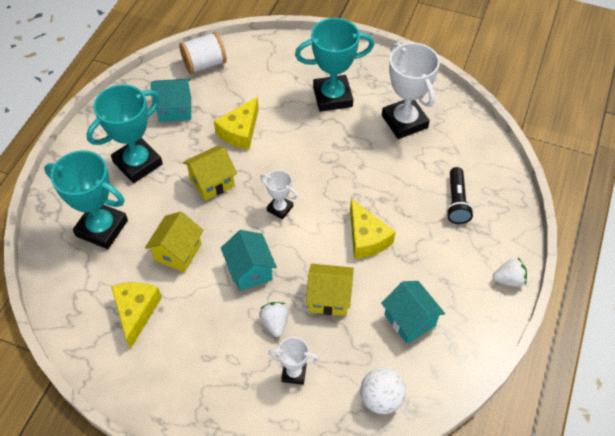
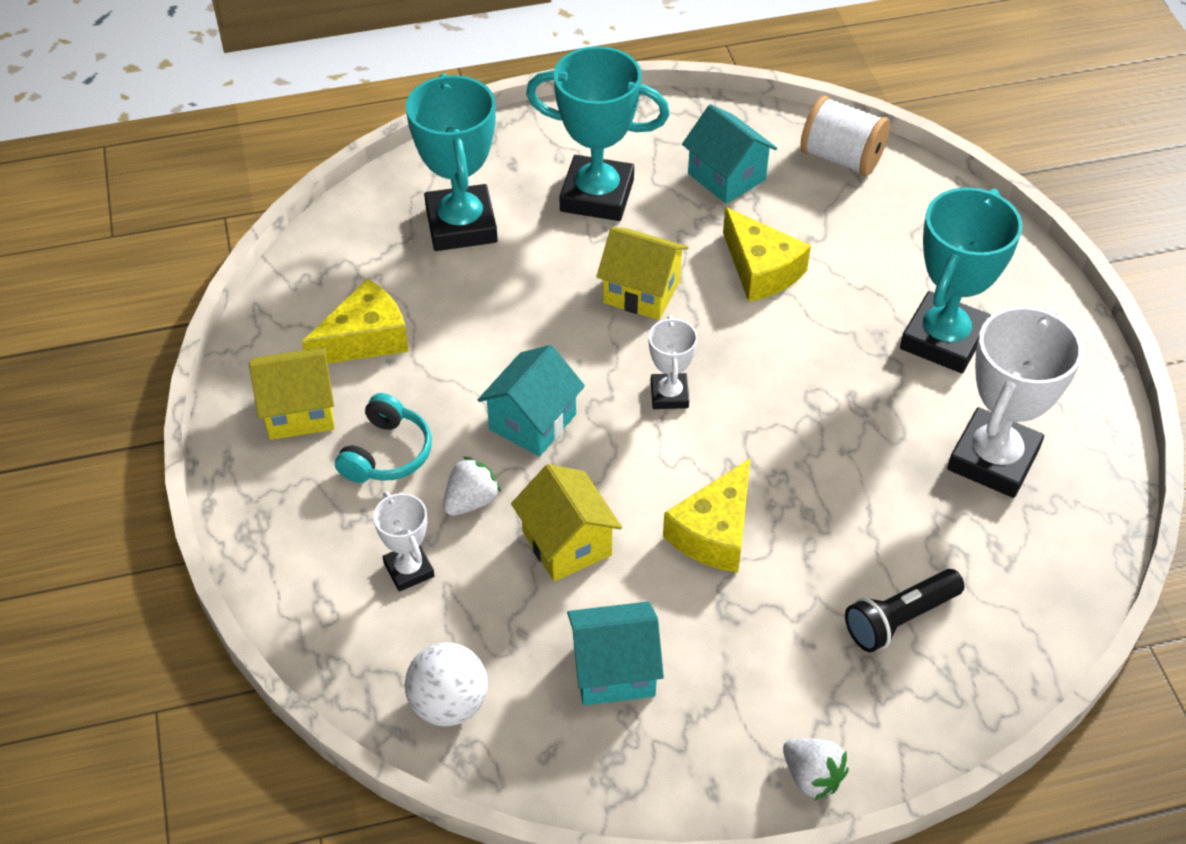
camera: 55 degrees right, 5 degrees down
yellow house [145,212,204,272] -> yellow house moved to [249,347,335,440]
yellow cheese [214,97,259,150] -> yellow cheese turned 120 degrees counterclockwise [723,207,811,302]
turquoise trophy [295,18,374,112] -> turquoise trophy turned 75 degrees clockwise [900,187,1022,373]
turquoise house [381,281,445,344] -> turquoise house turned 60 degrees clockwise [567,602,664,705]
none -> turquoise headphones [335,393,432,483]

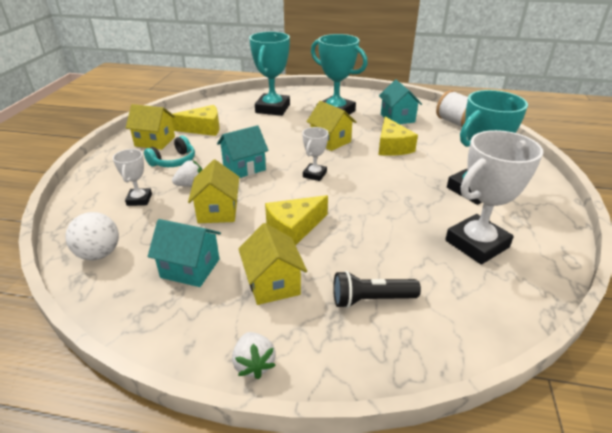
camera: 25 degrees right, 15 degrees down
none -> yellow house [238,223,307,305]

